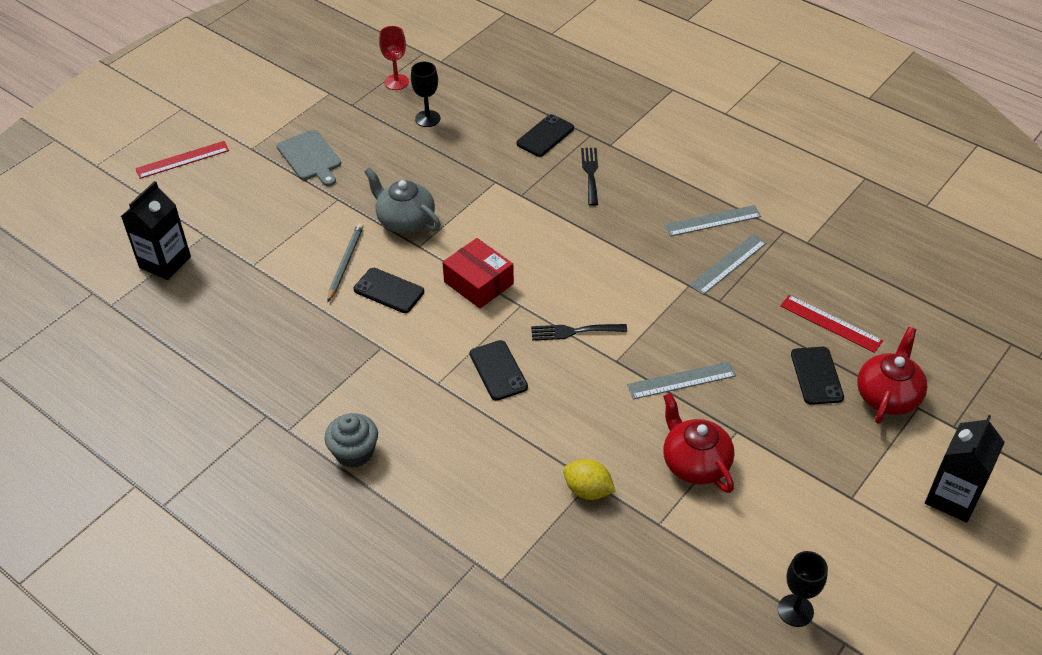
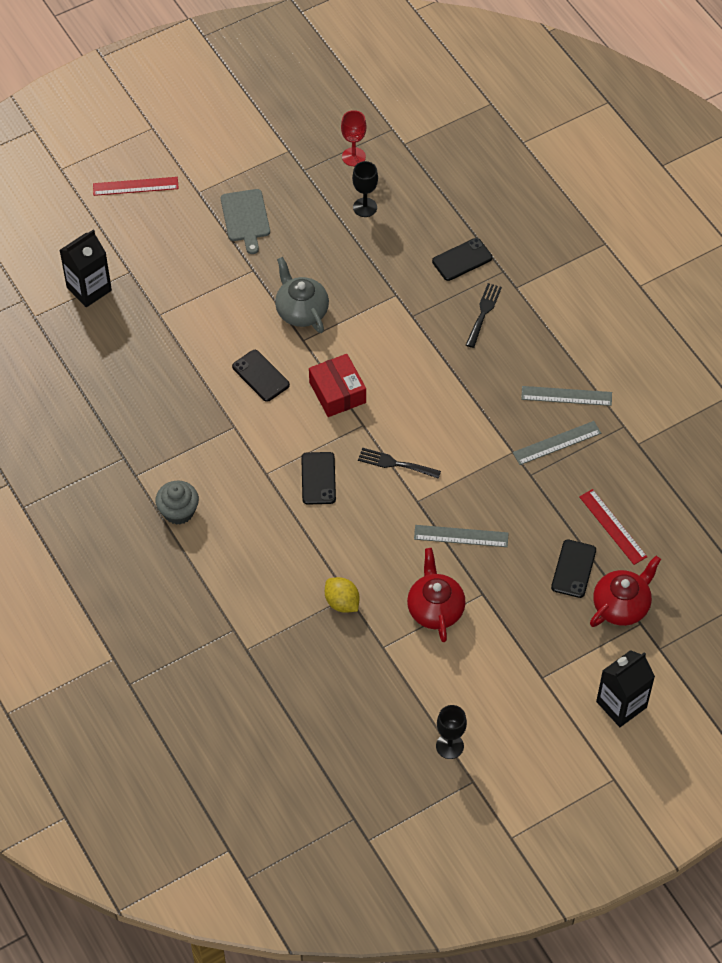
camera: 20 degrees right, 10 degrees up
grey pencil [327,223,363,302] -> none

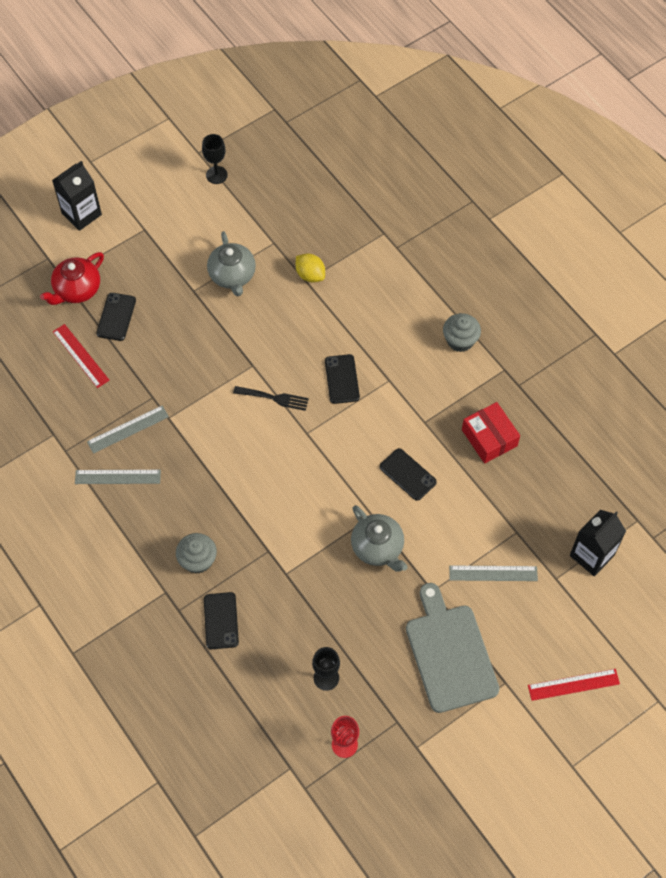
camera: 175 degrees right, 5 degrees up
grey cutting board [221,189,270,254] -> grey cutting board [406,583,499,713], size x1.59
red box [309,354,366,417] -> red box moved to [462,402,520,463]
red teapot [407,548,466,642] -> grey teapot [207,231,256,296]
grey ruler [414,525,509,547] -> grey ruler moved to [449,565,538,581]
black phone [432,238,493,281] -> black phone turned 60 degrees counterclockwise [204,592,239,649]
black fork [466,283,502,348] -> grey cupcake [176,533,217,574]

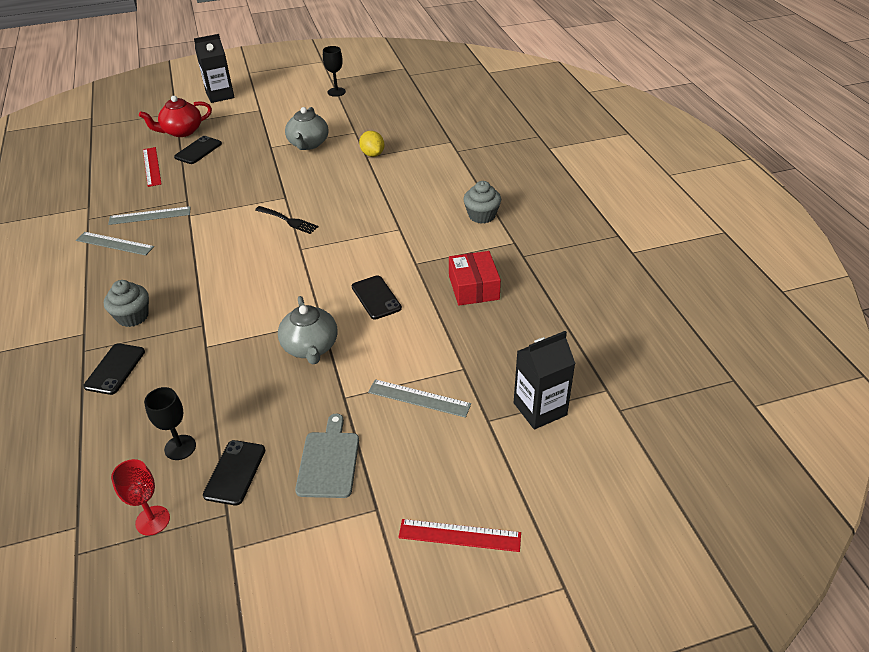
camera: 20 degrees right, 20 degrees down
black phone [325,354,360,404] -> black phone moved to [203,440,265,505]
grey cutting board [406,583,499,713] -> grey cutting board [295,413,359,498], size x0.63

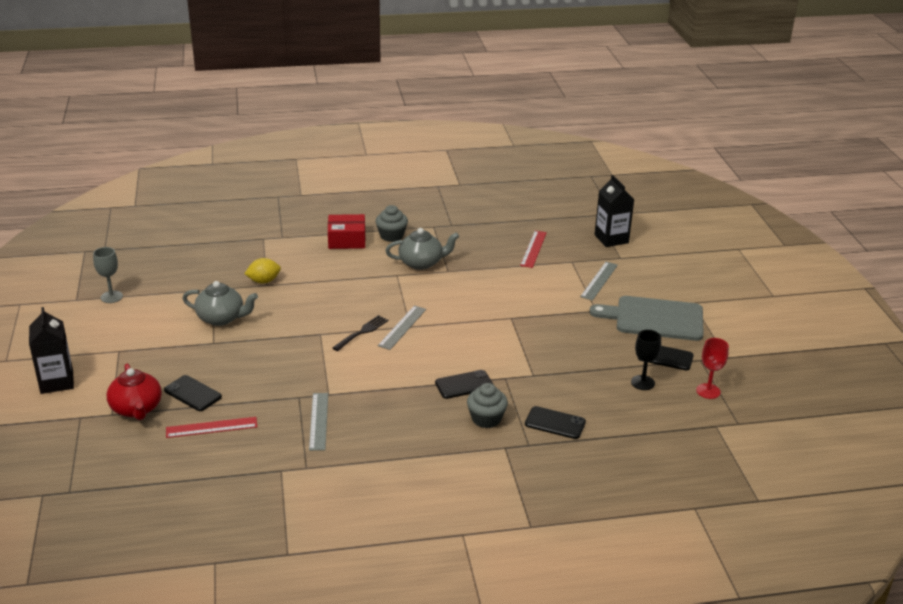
camera: 85 degrees left, 10 degrees down
grey ruler [76,232,154,256] -> grey ruler moved to [378,306,426,350]
grey teapot [278,296,338,364] -> grey teapot moved to [385,228,459,270]
grey cutting board [295,413,359,498] -> grey cutting board [589,296,704,341], size x1.59
black goblet [323,46,346,97] -> grey goblet [93,247,123,303]
black phone [352,275,402,320] -> black phone moved to [435,370,494,399]
red ruler [398,519,521,552] -> red ruler moved to [520,231,547,268]
red box [449,251,501,306] -> red box moved to [328,214,365,249]

